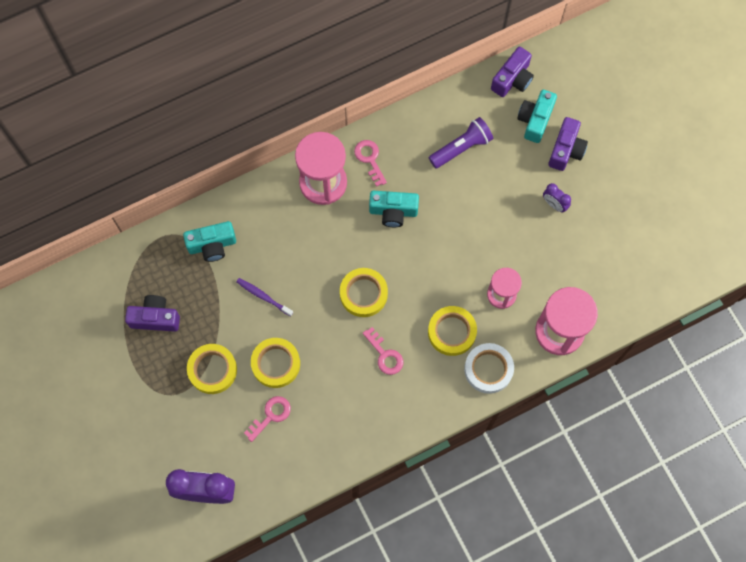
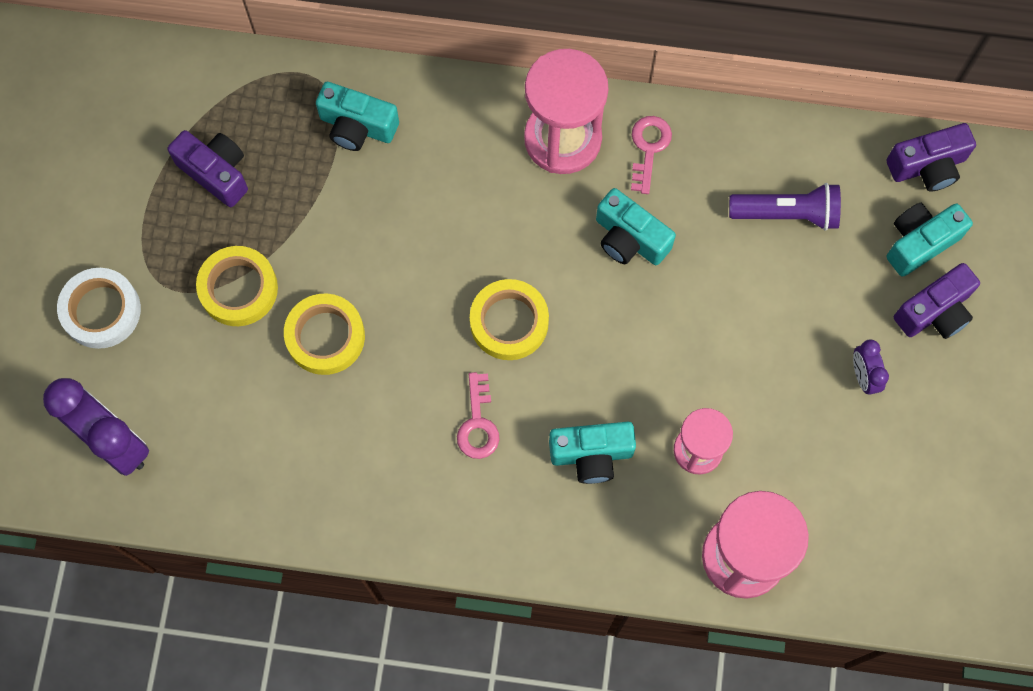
camera: 35 degrees right, 0 degrees up
purple toothbrush [237,278,293,317] -> none
pink key [244,396,291,442] -> none
yellow tape [428,306,477,356] -> turquoise camera [549,422,636,484]
white tape [464,343,514,394] -> white tape moved to [57,268,141,349]

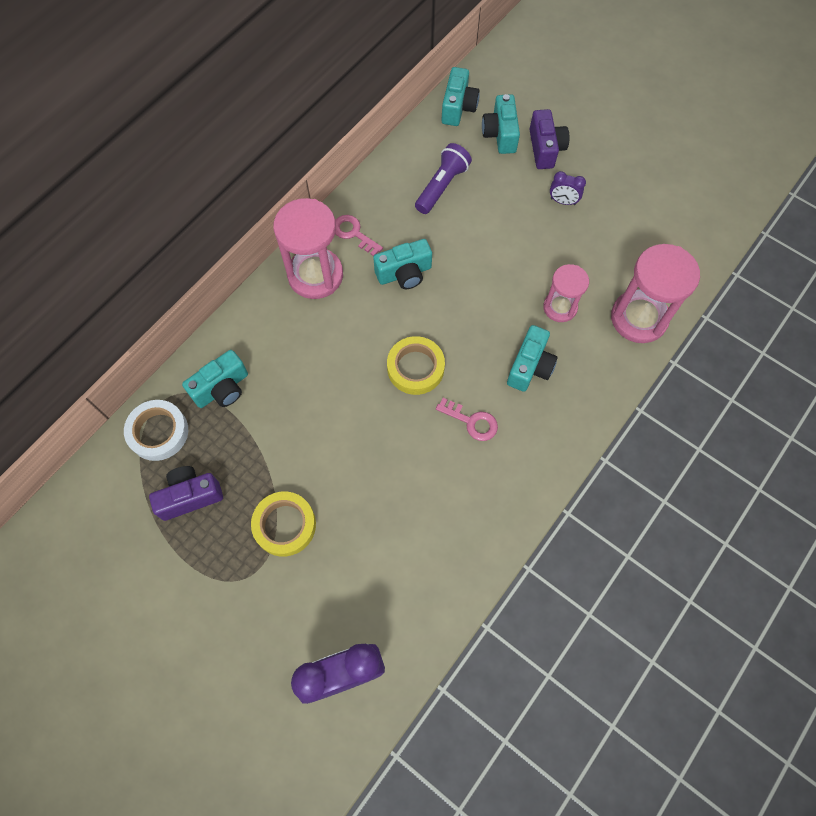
camera: 60 degrees left, 5 degrees down
white tape [57,268,141,349] -> white tape moved to [124,400,188,461]
yellow tape [284,294,365,375] -> none
purple camera [886,123,976,192] -> turquoise camera [442,67,480,126]

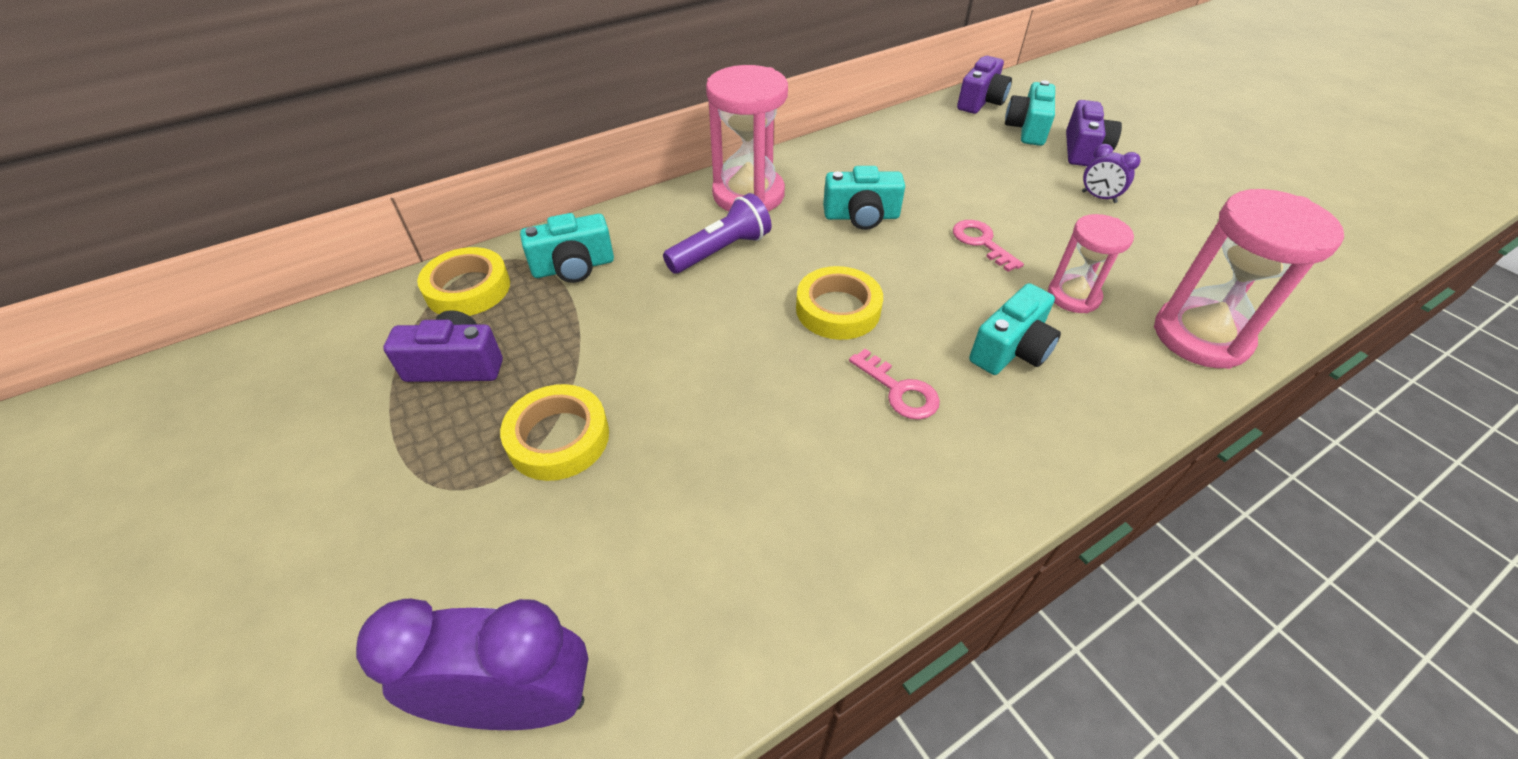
camera: 20 degrees right, 20 degrees down
white tape [124,400,188,461] -> yellow tape [417,247,510,316]
pink key [335,215,383,256] -> pink key moved to [953,220,1024,272]
purple flashlight [415,143,472,214] -> purple flashlight moved to [663,193,771,274]
turquoise camera [442,67,480,126] -> purple camera [957,56,1012,114]

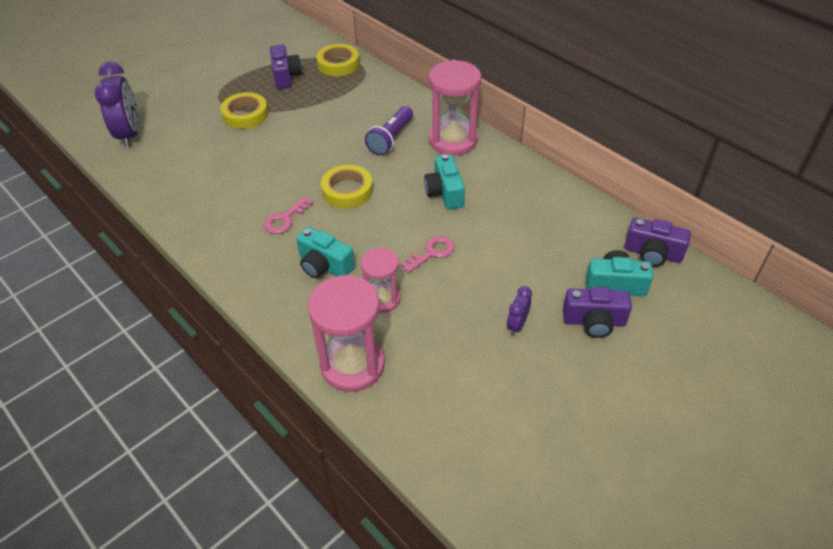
camera: 80 degrees right, 0 degrees up
turquoise camera [520,213,614,283] -> none
purple flashlight [663,193,771,274] -> purple flashlight turned 75 degrees clockwise [365,106,413,155]

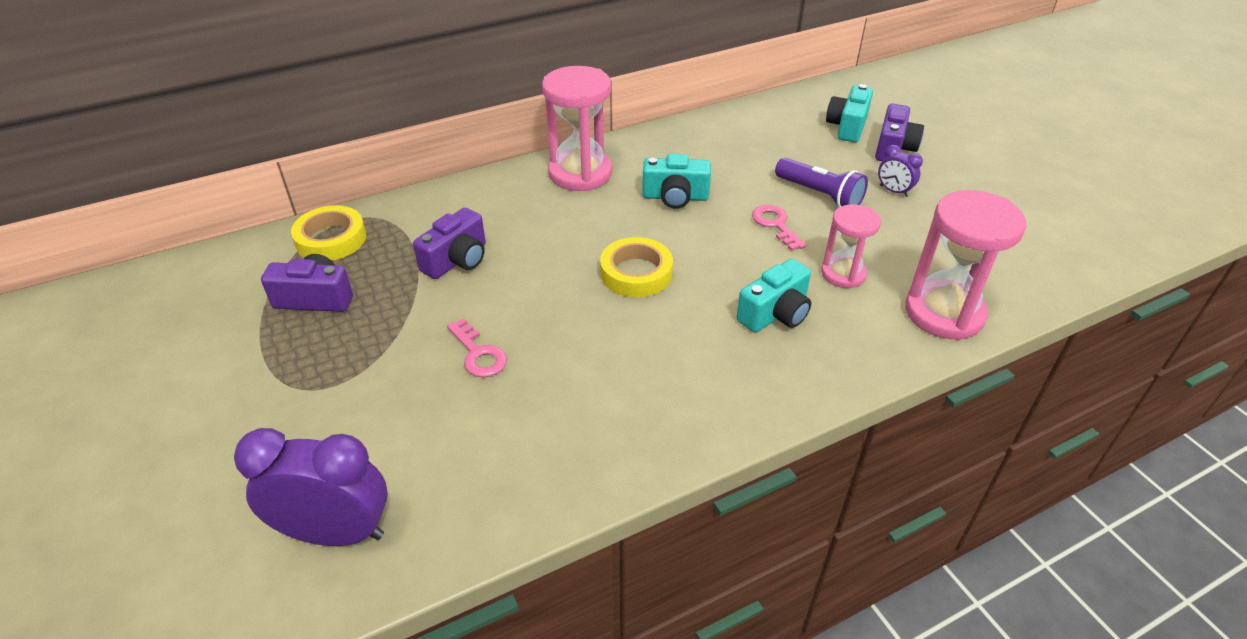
camera: 75 degrees left, 5 degrees down
yellow tape [220,92,268,129] -> none
pink key [264,197,313,234] -> pink key moved to [447,318,507,377]
purple flashlight [365,106,413,155] -> purple flashlight moved to [775,158,868,207]
purple camera [624,217,691,267] -> purple camera moved to [413,208,486,279]

